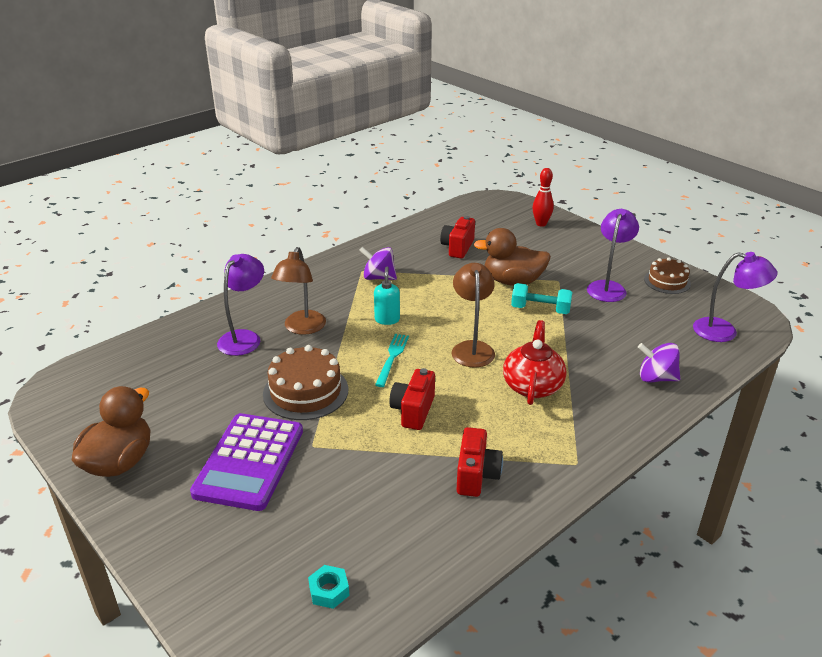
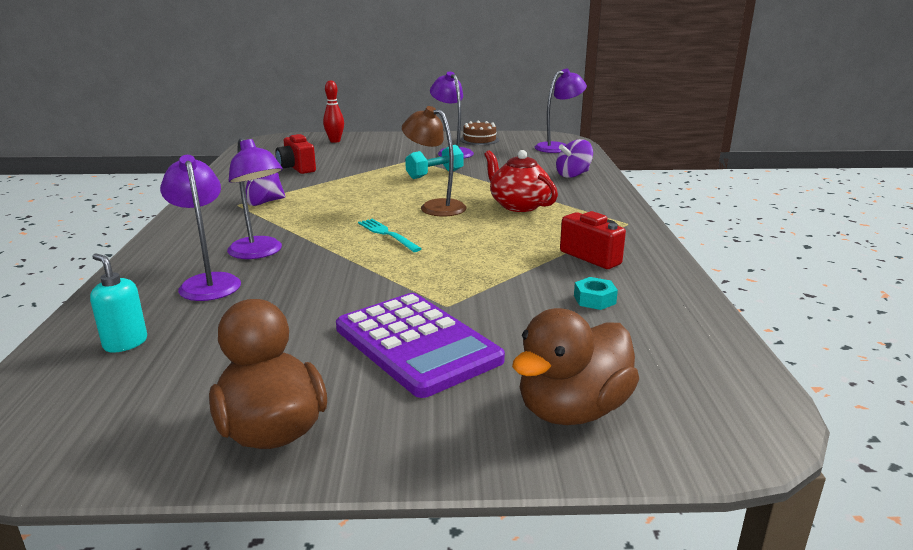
camera: 50 degrees left, 10 degrees down
brown cake [263,345,348,420] -> none
brown lamp [271,247,326,335] -> purple lamp [227,138,283,259]
turquoise nut [308,565,349,609] -> turquoise nut moved to [574,277,618,310]
turquoise soap dispenser [374,267,400,325] -> turquoise soap dispenser moved to [90,254,147,352]
red camera [389,368,435,430] -> none
brown duck [474,228,551,286] -> brown duck moved to [512,308,639,425]

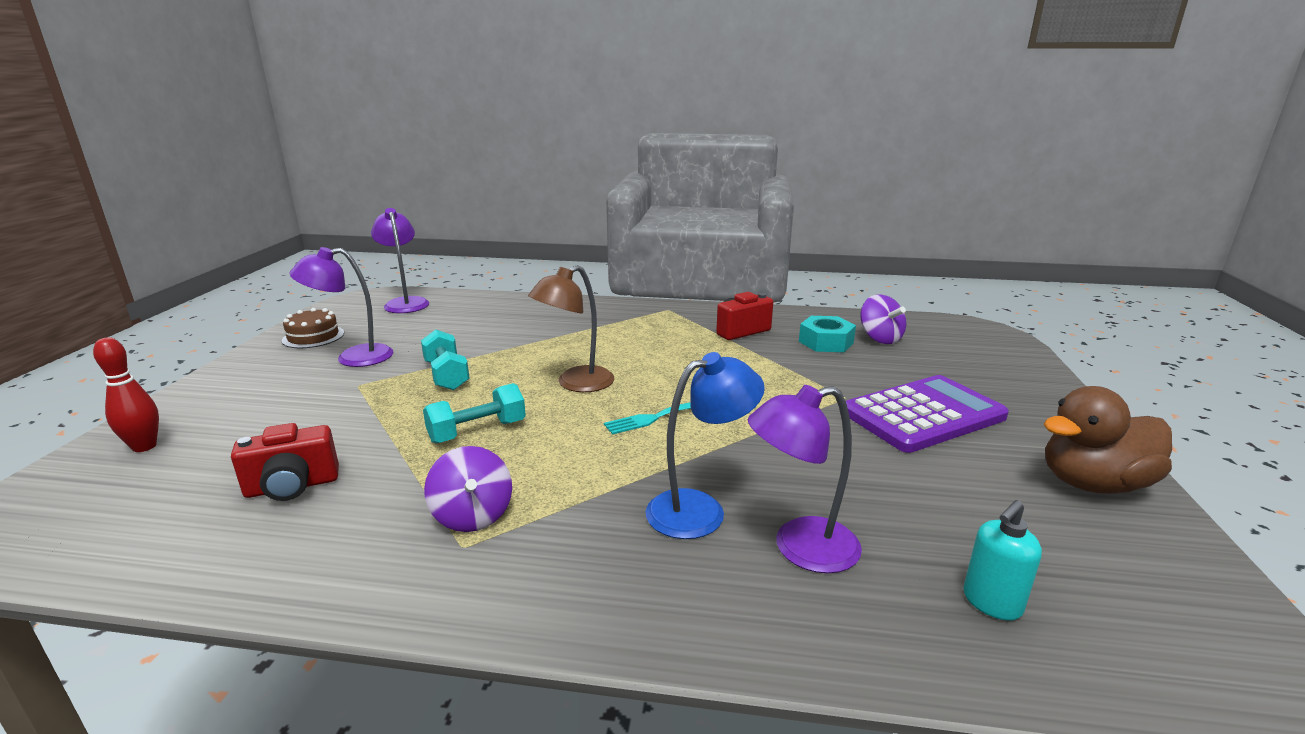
camera: 80 degrees left, 0 degrees up
purple lamp [227,138,283,259] -> blue lamp [645,352,765,539]
red teapot [484,150,558,212] -> none
brown duck [512,308,639,425] -> none
purple spinning top [556,139,593,178] -> purple spinning top moved to [860,294,906,344]
turquoise nut [574,277,618,310] -> turquoise nut [799,316,856,352], size x1.58
none -> turquoise dumbbell [423,383,526,443]

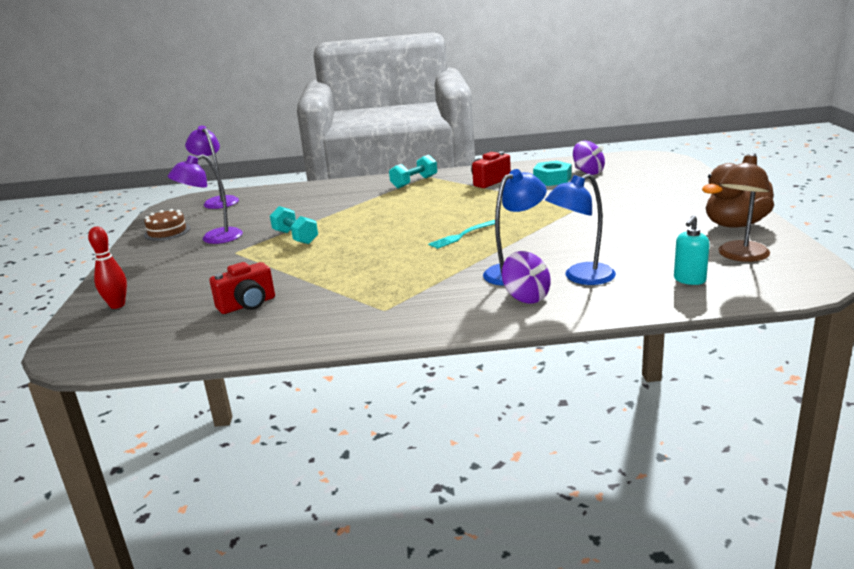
camera: 10 degrees left, 0 degrees up
turquoise dumbbell [423,383,526,443] -> turquoise dumbbell moved to [389,155,437,188]
purple spinning top [424,446,512,532] -> purple spinning top moved to [502,251,551,303]
brown lamp [528,265,614,392] -> brown lamp moved to [718,153,770,262]
purple lamp [748,385,862,573] -> blue lamp [545,174,616,285]
purple calculator [846,375,1009,453] -> none

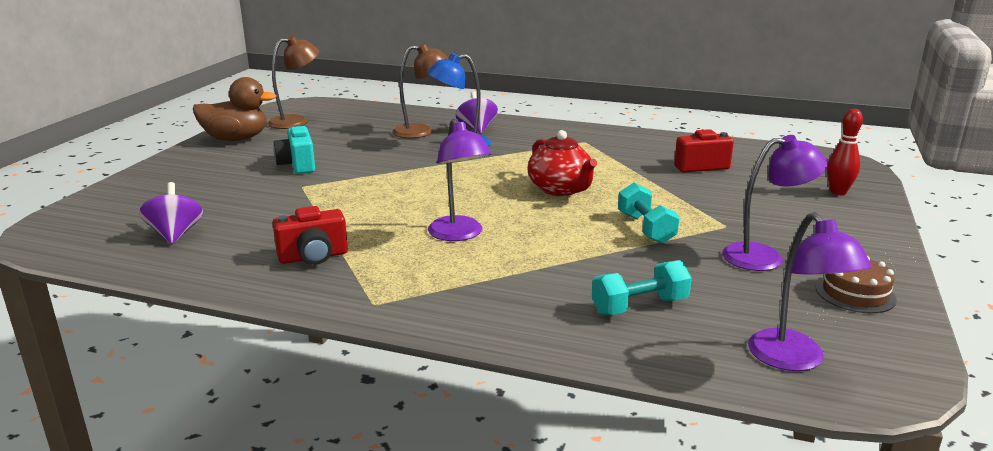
camera: 160 degrees left, 0 degrees up
turquoise dumbbell [389,155,437,188] -> turquoise dumbbell moved to [592,260,692,315]
turquoise fork [428,220,495,249] -> none
turquoise nut [533,161,572,186] -> none
blue lamp [545,174,616,285] -> brown lamp [392,43,448,138]
turquoise soap dispenser [674,215,710,285] -> none
none -> turquoise camera [273,125,315,174]
none -> purple lamp [428,119,491,241]
none -> red teapot [527,130,597,196]

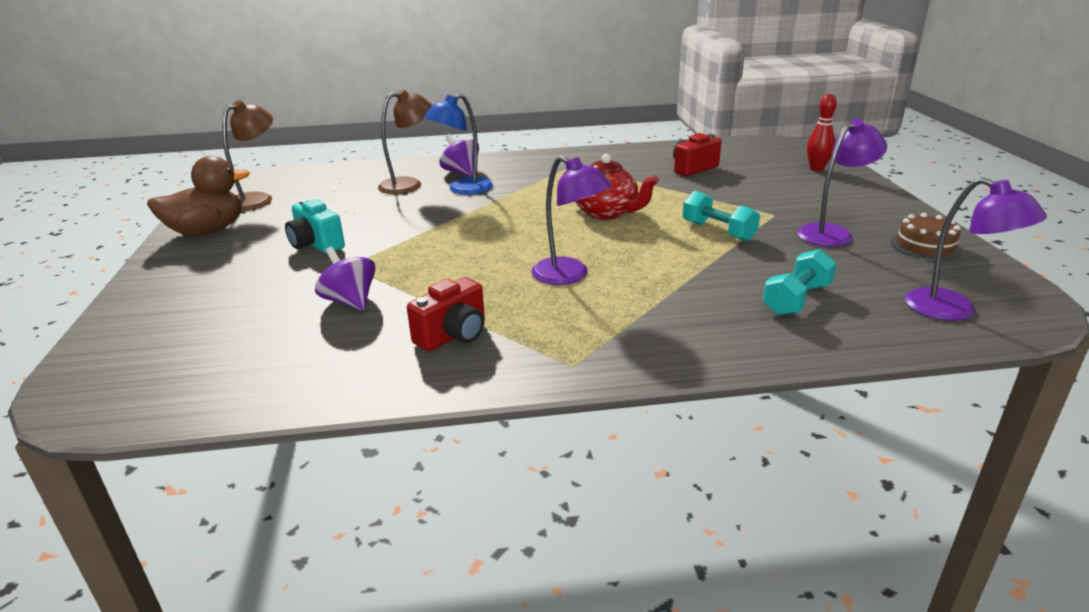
camera: 25 degrees left, 5 degrees up
purple spinning top [139,182,203,244] -> purple spinning top moved to [315,247,376,311]

